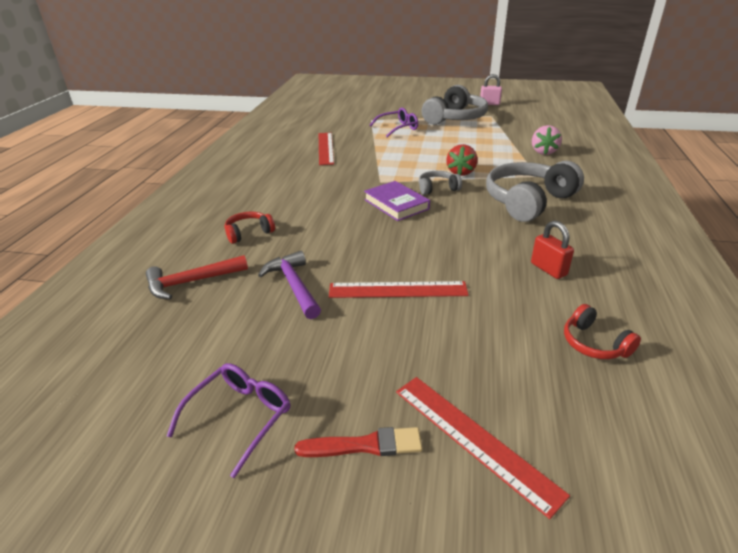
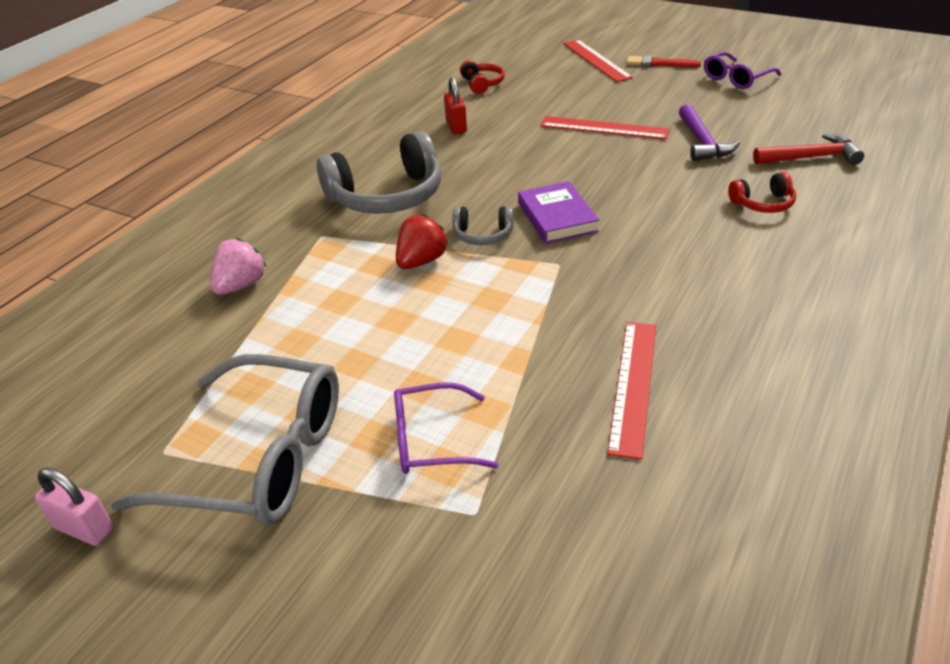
camera: 160 degrees left, 5 degrees up
grey headphones [422,85,488,125] -> grey glasses [111,354,339,526]

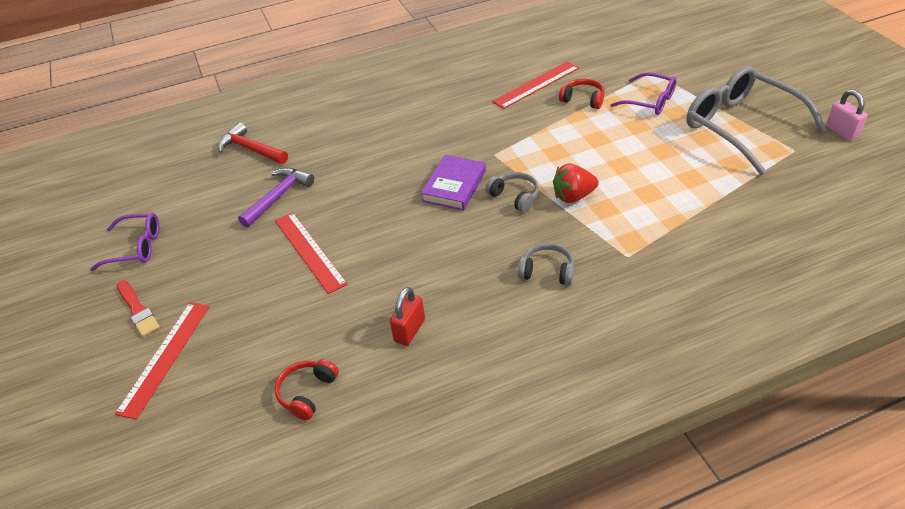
camera: 140 degrees left, 5 degrees up
pink strawberry [210,238,267,295] -> none
grey headphones [317,131,441,214] -> grey headphones [518,243,574,285], size x0.48
red headphones [728,172,796,213] -> red headphones moved to [559,79,605,109]

